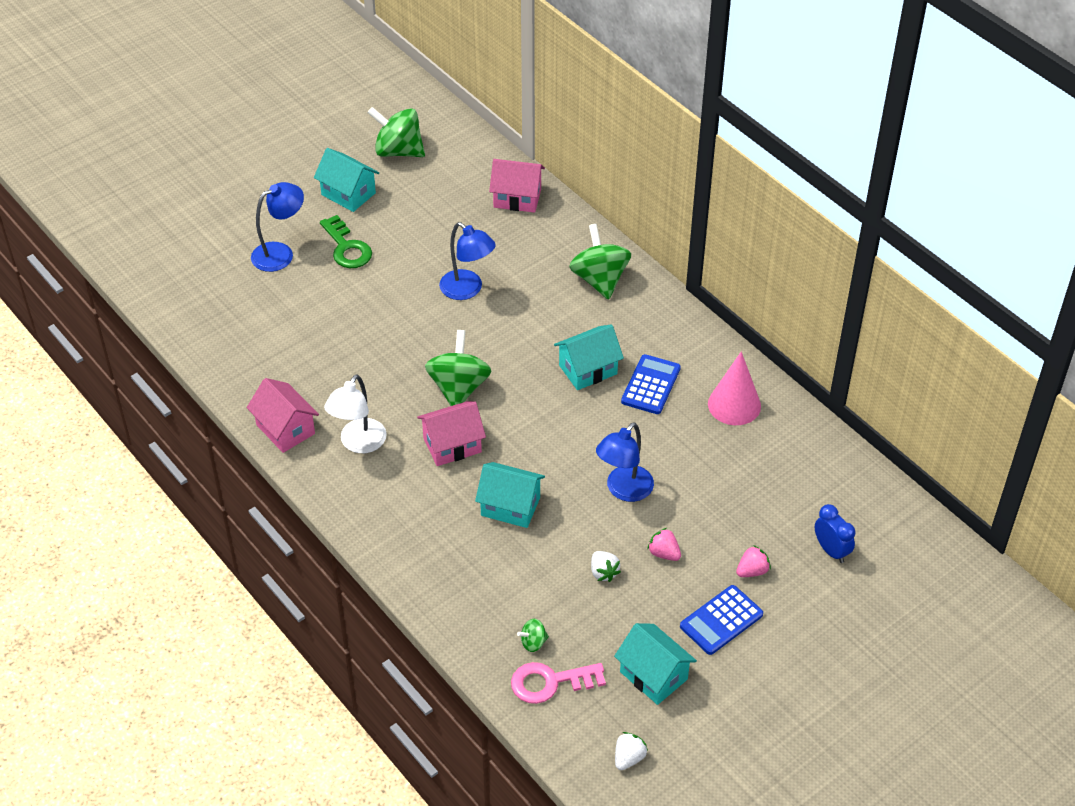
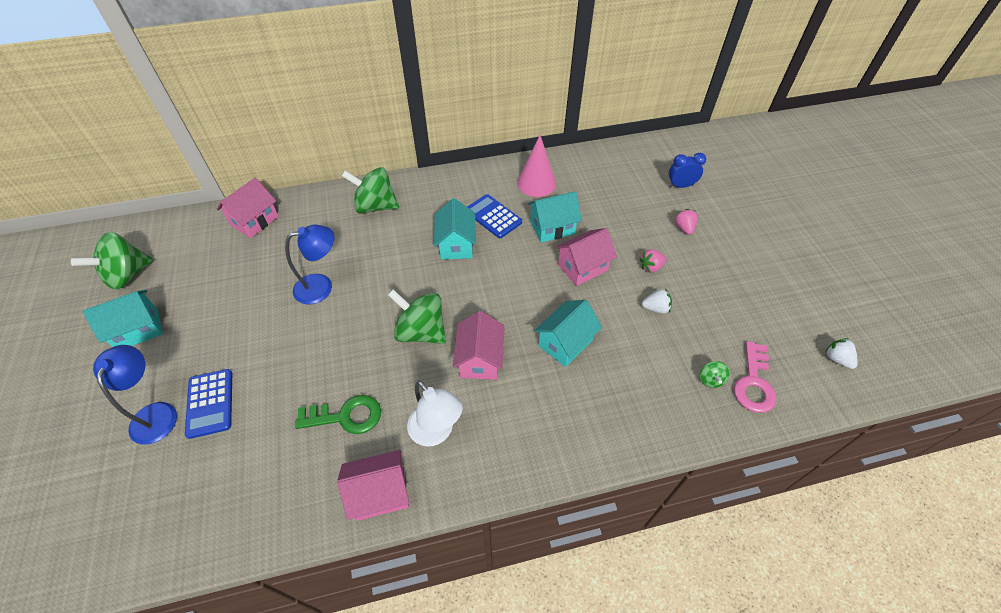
camera: 65 degrees left, 5 degrees up
green key [320,215,372,268] -> green key moved to [295,395,381,434]
blue lamp [596,422,654,502] -> pink house [555,228,617,286]
turquoise house [614,623,697,705] -> turquoise house moved to [527,191,582,243]
blue calculator [680,585,763,655] -> blue calculator moved to [185,369,232,439]

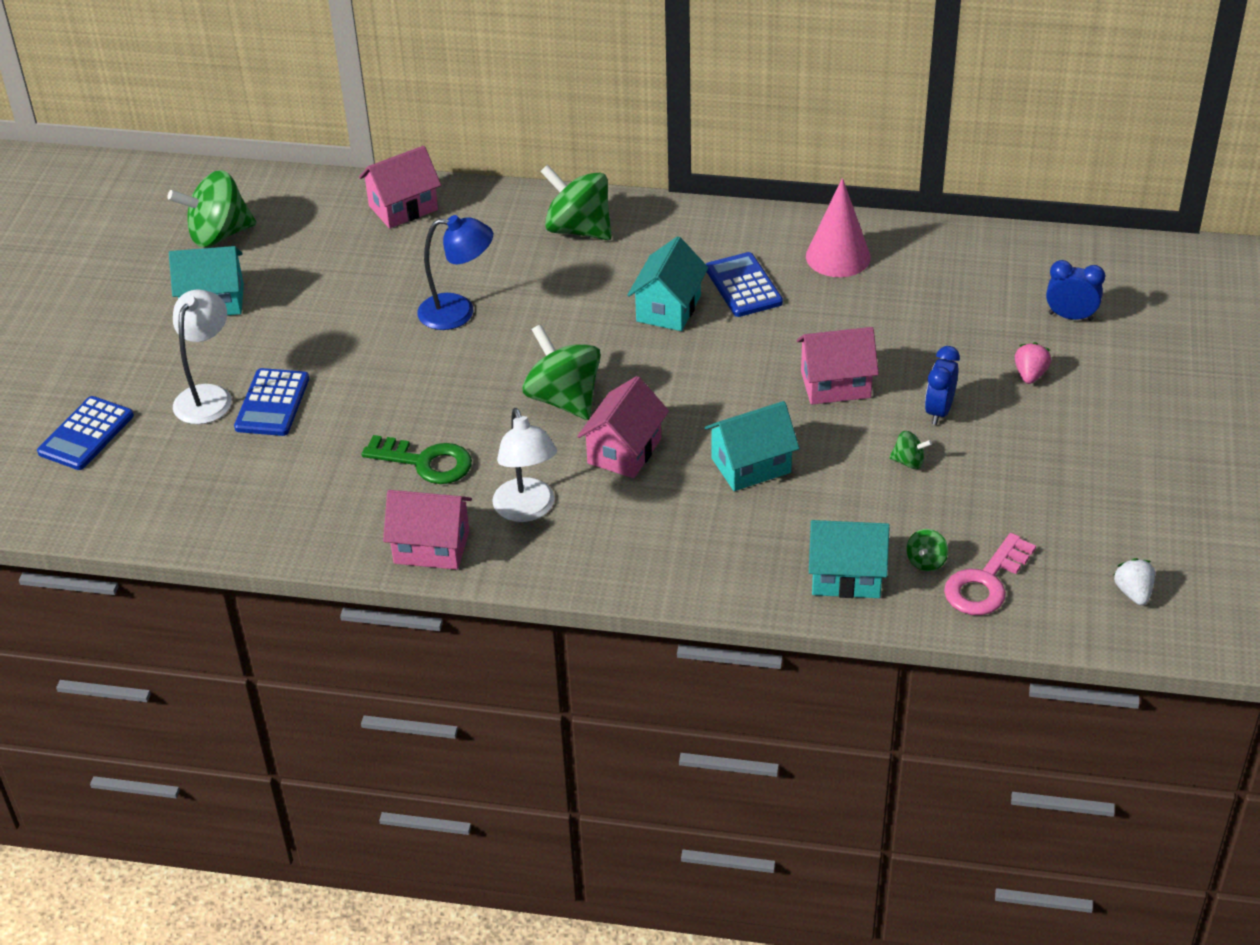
camera: 25 degrees right, 10 degrees down
blue lamp [93,345,177,445] -> white lamp [173,290,232,424]
turquoise house [527,191,582,243] -> turquoise house moved to [809,520,890,598]
pink strawberry [640,249,667,273] -> blue clock [925,346,960,425]
white strawberry [642,289,672,314] -> green spinning top [889,431,932,469]
none -> blue calculator [37,396,134,470]

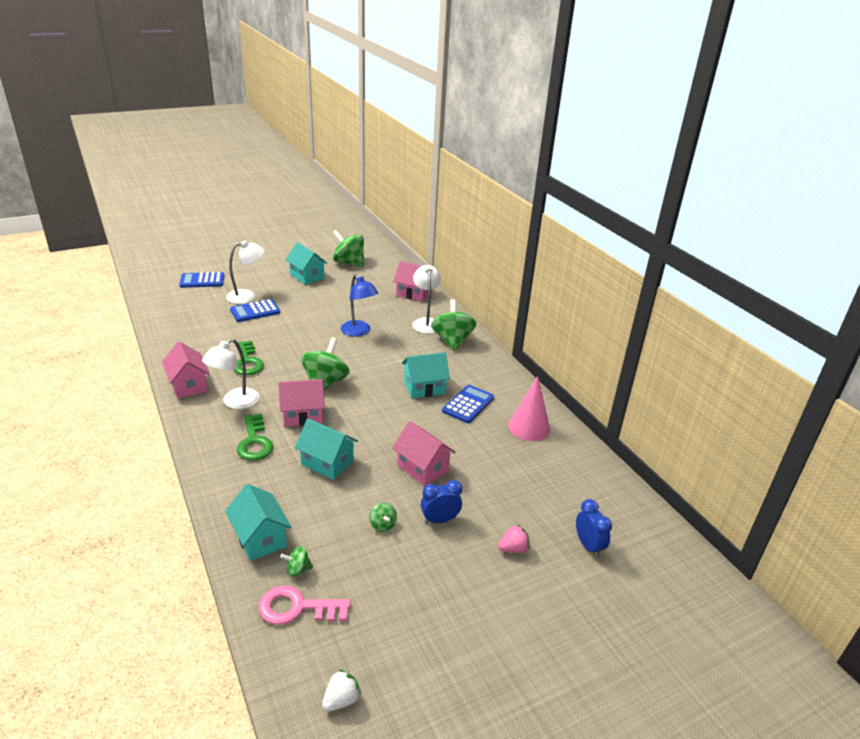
camera: 50 degrees right, 10 degrees down
none -> green key [237,414,274,460]
none -> white lamp [412,265,441,334]

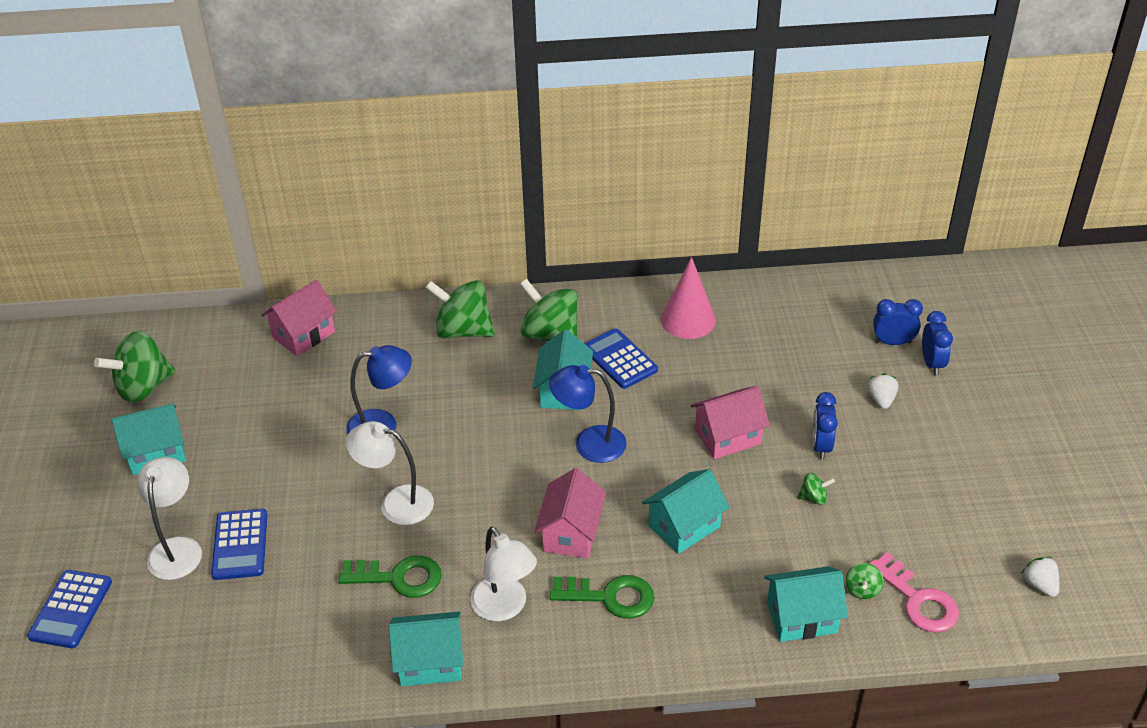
camera: 65 degrees left, 10 degrees up
pink house [162,341,210,399] -> turquoise house [389,611,463,686]
pink key [259,586,351,625] -> pink key turned 60 degrees counterclockwise [869,552,959,633]
green spinning top [301,337,350,390] -> green spinning top moved to [520,279,578,341]
white lamp [412,265,441,334] -> white lamp moved to [346,421,434,525]
pink strawberry [498,524,530,553] -> white strawberry [867,373,898,409]
none -> blue lamp [549,365,627,463]
none -> blue clock [922,311,953,375]

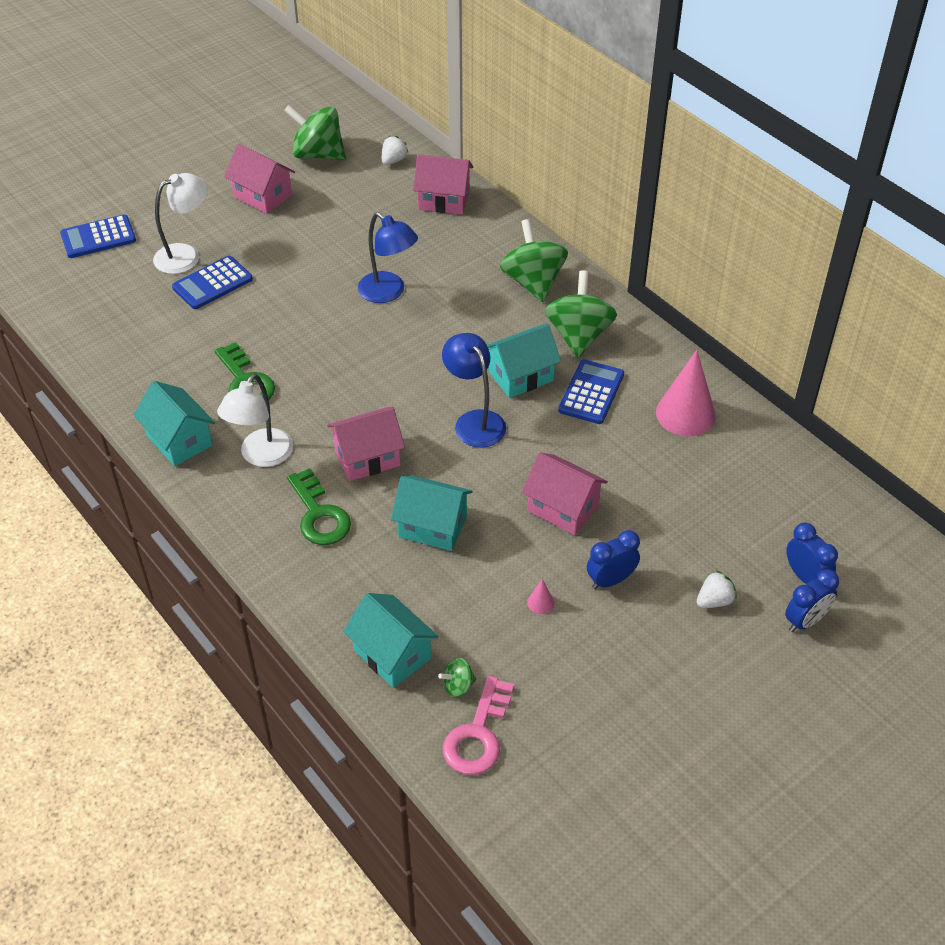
camera: 55 degrees right, 5 degrees up
turquoise house [112,403,186,475] -> pink house [224,144,295,214]
white lamp [346,421,434,525] -> none
green spinning top [797,473,835,505] -> pink cone [527,579,554,614]
white strawberry [1021,557,1059,597] -> white strawberry moved to [381,136,409,165]

